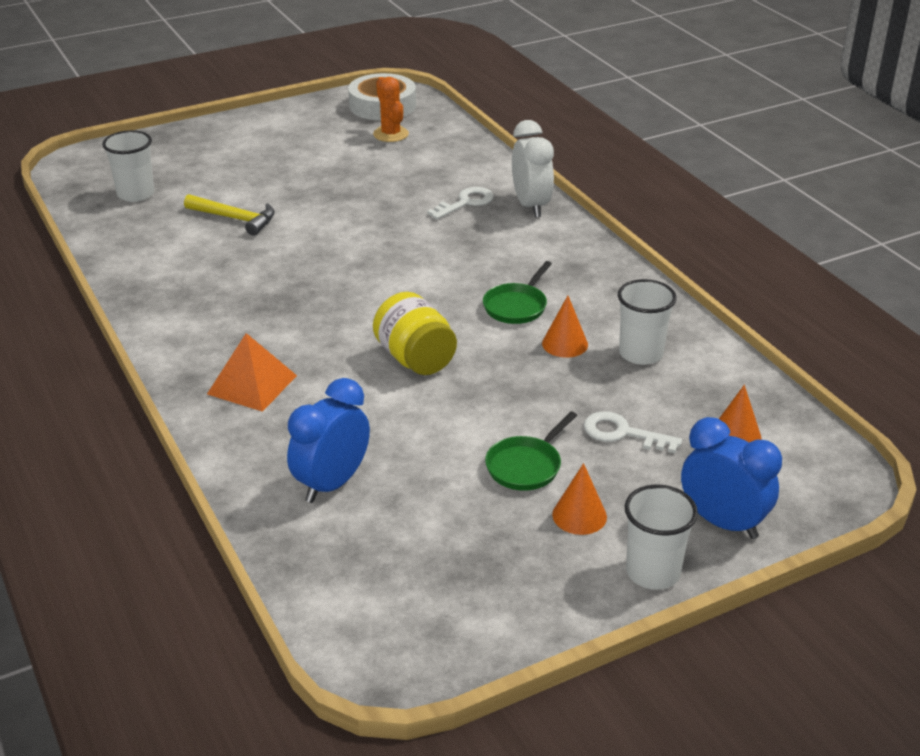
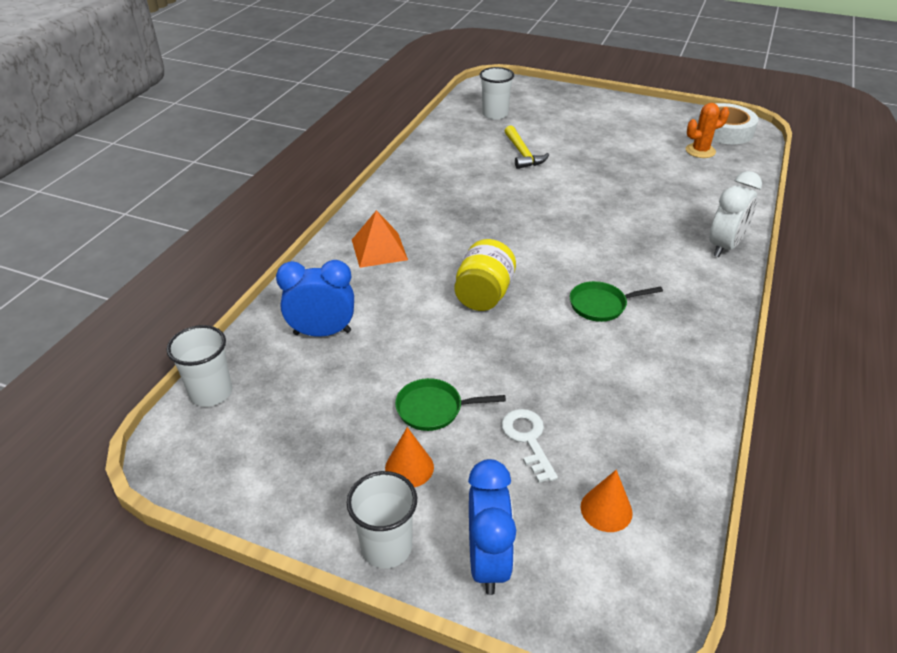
camera: 50 degrees right, 5 degrees up
orange cactus [373,77,409,142] -> orange cactus turned 45 degrees clockwise [686,103,729,158]
white key [427,187,494,219] -> none
orange cone [542,296,588,358] -> none
white cup [618,279,677,365] -> white cup moved to [167,325,232,407]

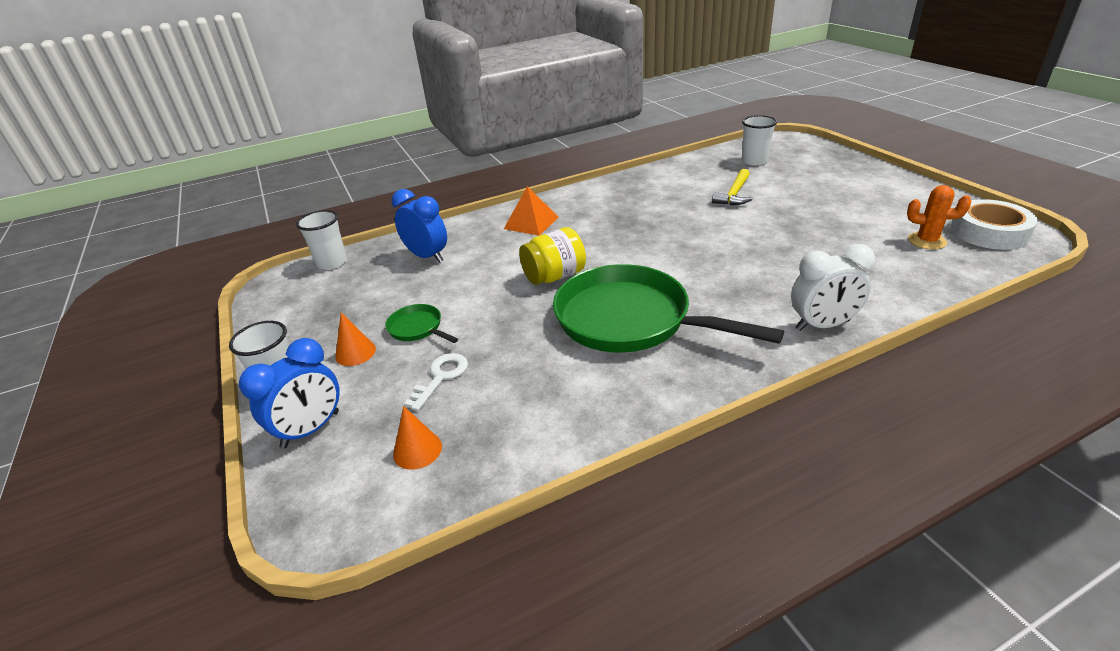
camera: 45 degrees right, 5 degrees down
green pan [570,281,663,322] -> green pan [553,264,784,353], size x2.36

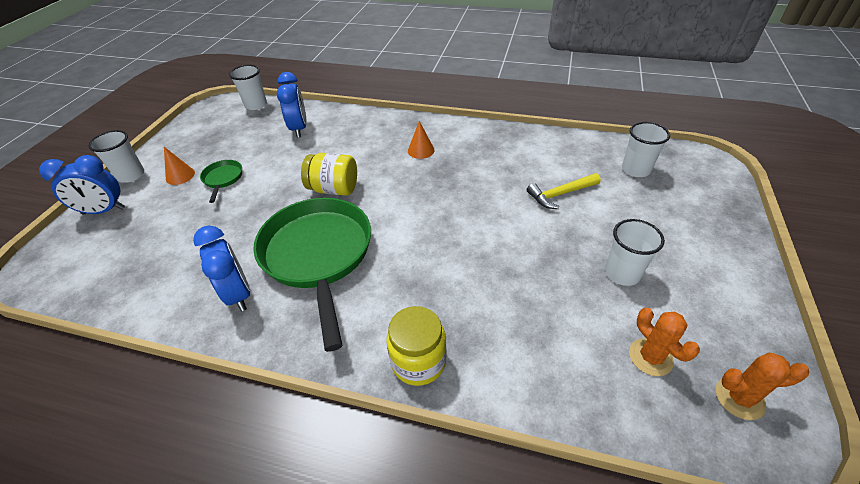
camera: 40 degrees right, 10 degrees up
orange cone [393,406,442,470] -> orange cone moved to [408,121,435,159]
white key [404,353,468,411] -> none
orange pyramid [504,186,558,236] -> none
white clock [791,244,875,331] -> yellow jar [387,306,447,386]
white tape [951,199,1038,250] -> orange cactus [716,353,809,420]
none -> blue clock [193,226,250,311]
none -> white cup [605,219,665,286]

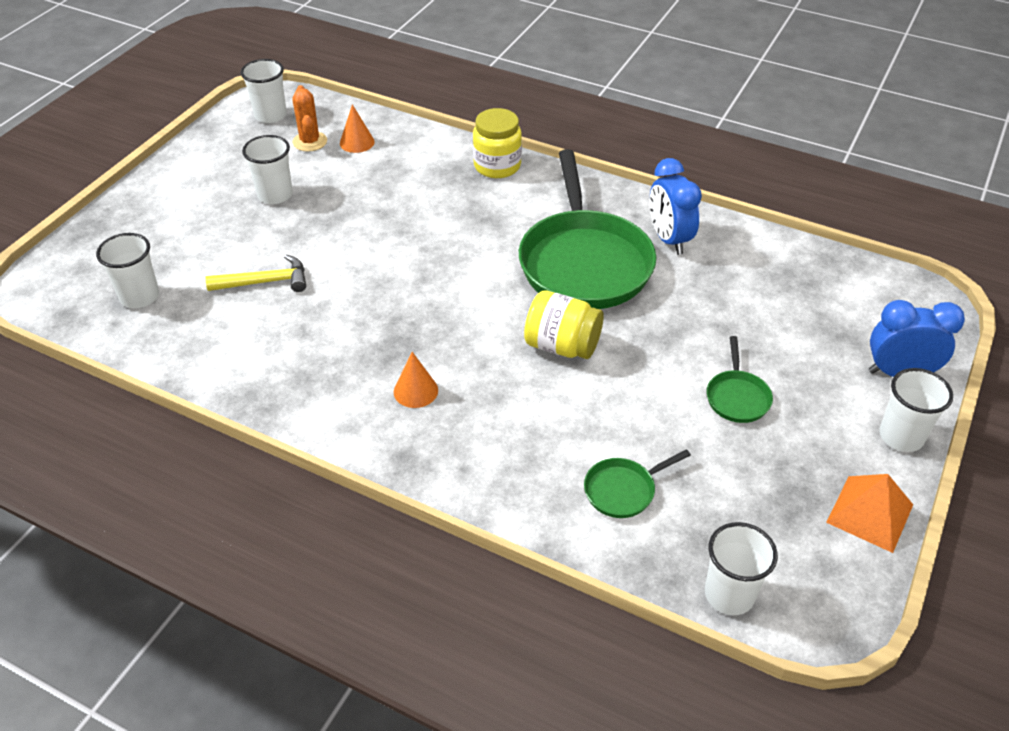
camera: 170 degrees left, 0 degrees up
orange cone [164,147,195,185] -> orange cone moved to [340,104,375,153]
blue clock [277,72,307,138] -> green pan [584,449,691,518]
orange cactus [716,353,809,420] -> white cup [241,59,287,123]
none -> orange pyramid [826,474,913,553]

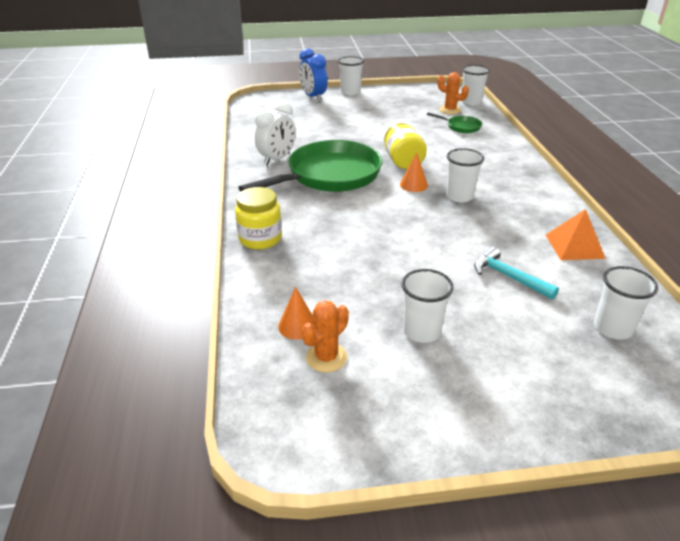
camera: 125 degrees left, 10 degrees down
yellow hammer [205,255,306,292] -> turquoise hammer [474,247,559,300]
white cup [241,59,287,123] -> white cup moved to [446,148,484,202]
orange cone [394,352,438,408] -> orange cone moved to [400,153,428,192]
blue clock [649,158,702,255] -> white clock [255,101,296,166]
green pan [707,336,773,423] -> none
orange pyramid [826,474,913,553] -> orange pyramid moved to [546,209,606,260]
none -> orange cactus [438,72,469,114]

